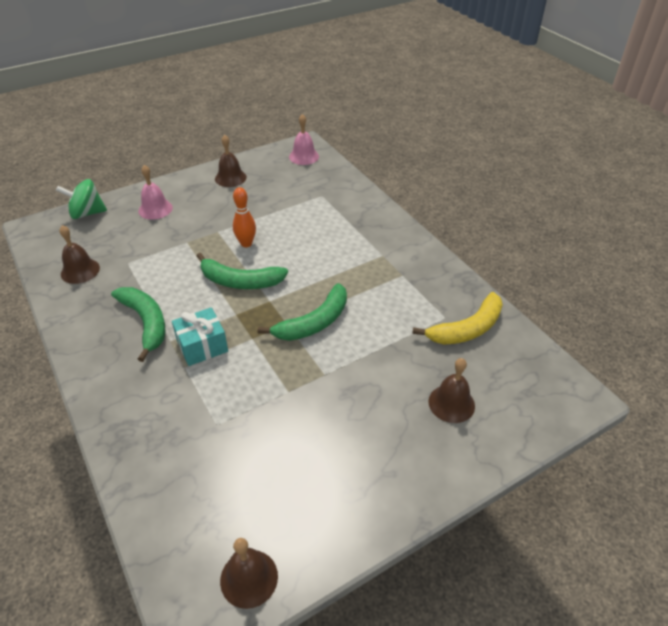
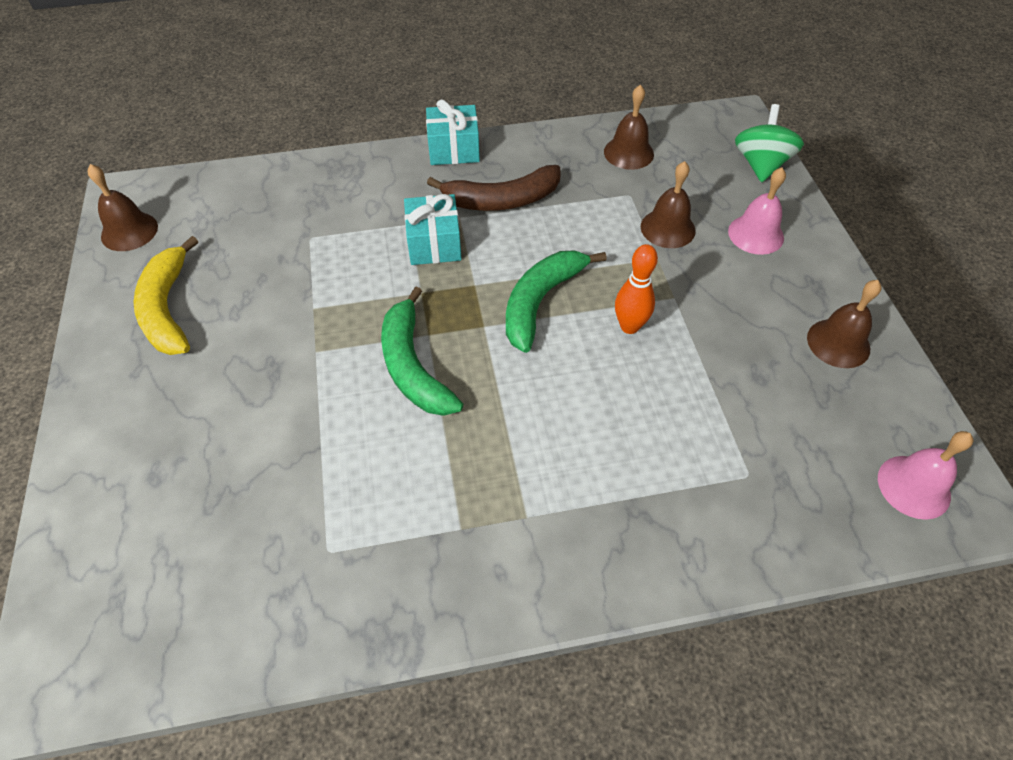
camera: 110 degrees right, 10 degrees up
green banana [111,287,165,362] -> brown banana [427,165,561,211]
yellow banana [412,292,503,345] -> yellow banana moved to [134,236,198,355]
brown bell [428,358,475,423] -> brown bell moved to [641,161,696,248]
none -> turquoise gift [426,99,480,165]

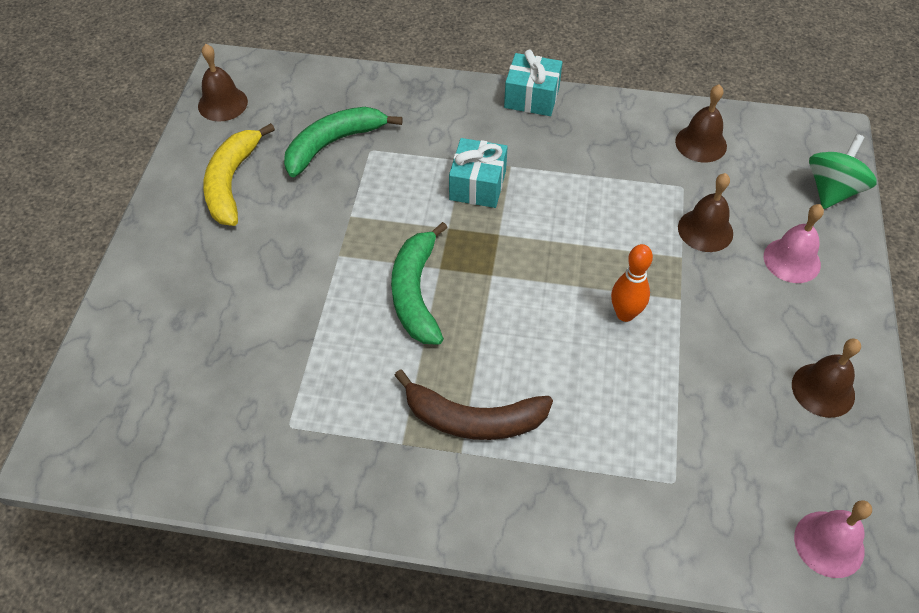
camera: 20 degrees right, 0 degrees up
brown banana [427,165,561,211] -> brown banana moved to [394,369,553,440]
green banana [506,250,607,353] -> green banana moved to [284,107,403,177]

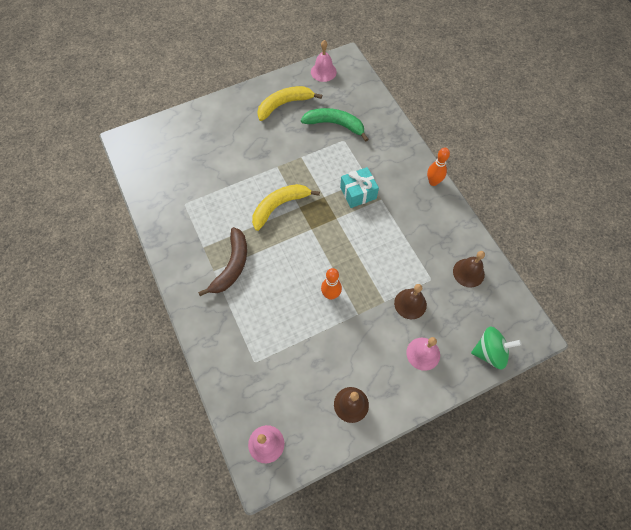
camera: 55 degrees right, 10 degrees up
brown bell [198,44,248,122] -> pink bell [311,40,337,82]
green banana [391,222,448,345] -> yellow banana [252,184,320,231]
brown banana [394,369,553,440] -> brown banana turned 135 degrees counterclockwise [198,227,247,296]
turquoise gift [504,50,562,116] -> orange bowling pin [427,148,450,186]

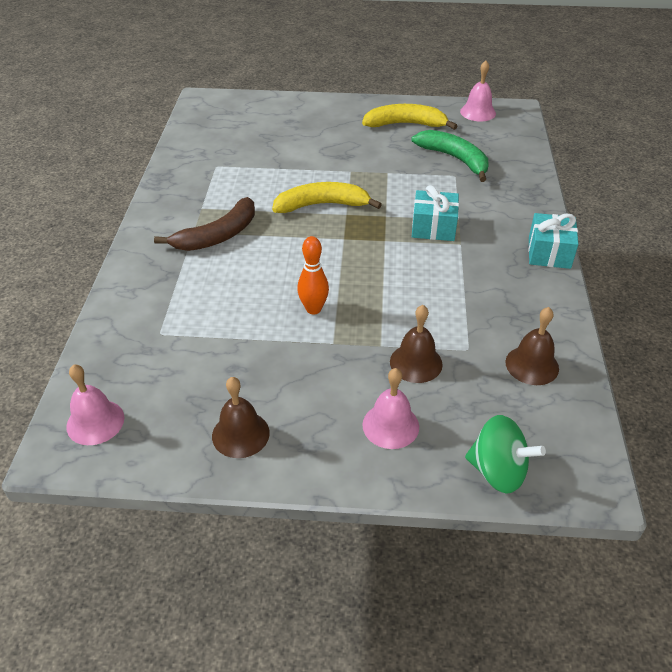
camera: 30 degrees right, 20 degrees down
orange bowling pin [427,148,450,186] -> turquoise gift [528,213,579,269]

